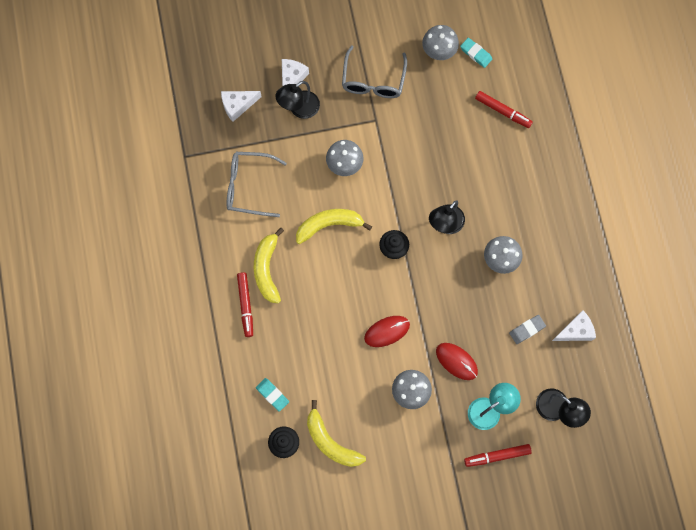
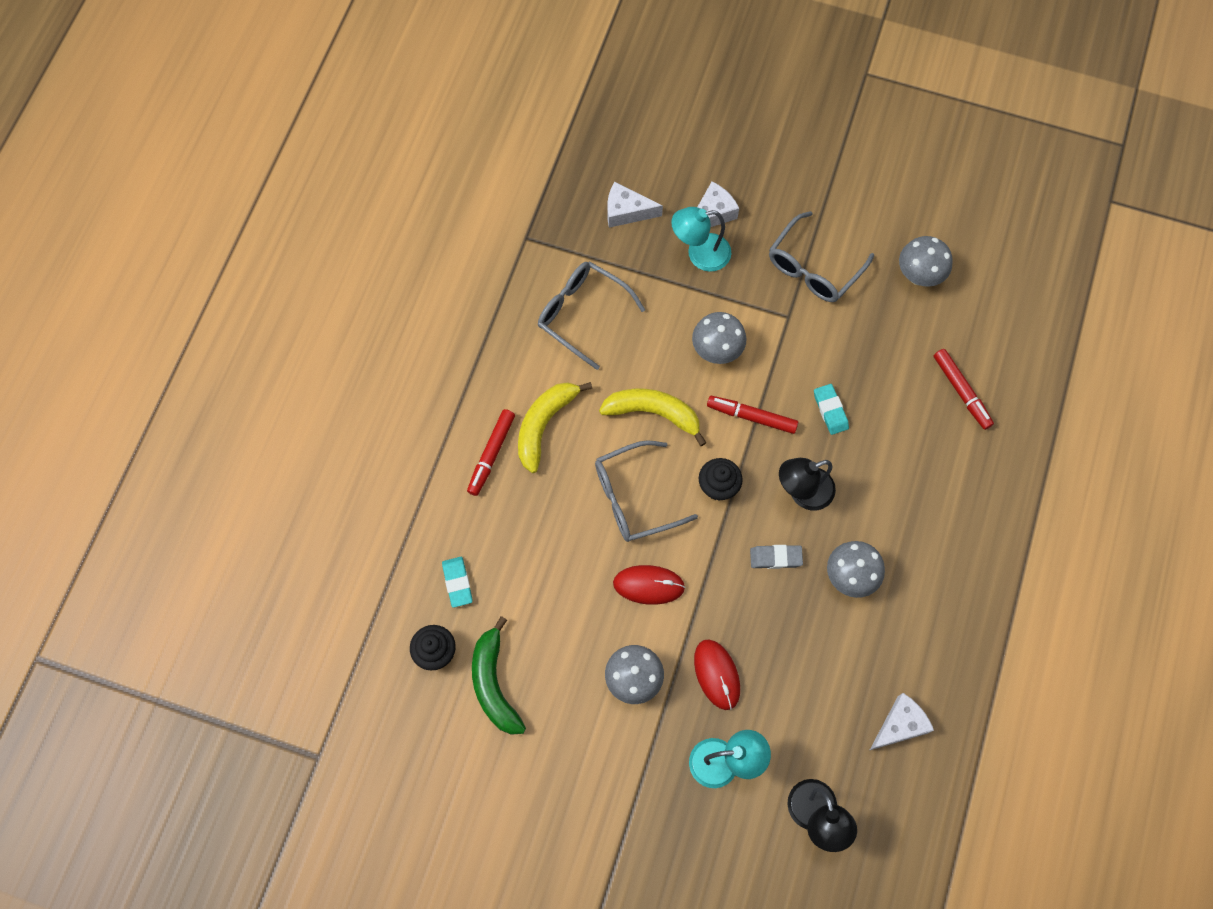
camera: 30 degrees right, 5 degrees down
black lamp [275,81,320,119] -> turquoise lamp [671,207,732,272]
yellow banana [307,400,366,467] -> green banana [472,616,526,735]
turquoise eraser [460,38,492,68] -> turquoise eraser moved to [814,384,849,435]
red marker [464,444,532,467] -> red marker moved to [707,396,798,434]
grey eraser [509,315,546,344] -> grey eraser moved to [750,545,803,569]
white cheese [552,310,596,341] -> white cheese turned 45 degrees counterclockwise [869,693,934,751]
none -> grey glasses [595,440,698,542]

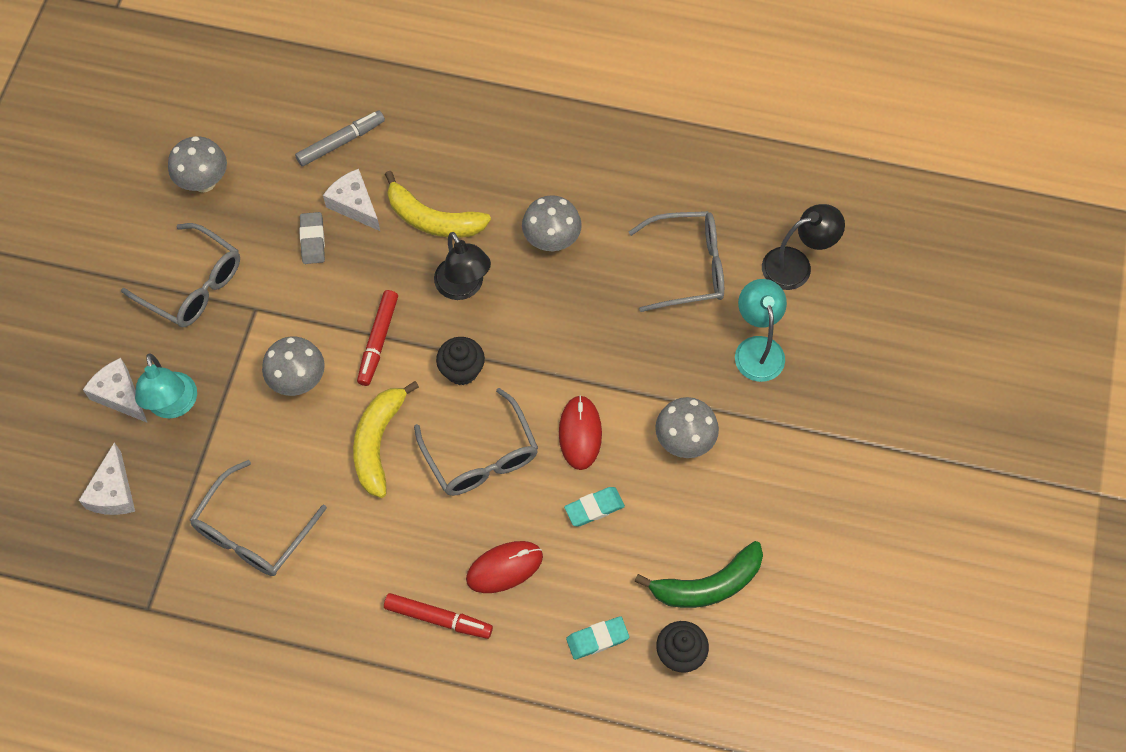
camera: 95 degrees left, 5 degrees down
yellow banana [518,382,592,473] -> yellow banana moved to [385,171,491,238]
red mouse [694,639,740,710] -> red mouse moved to [466,541,543,593]
grey eraser [750,545,803,569] -> grey eraser moved to [299,212,325,264]
turquoise eraser [814,384,849,435] -> turquoise eraser moved to [564,487,625,526]
white cheese [869,693,934,751] -> white cheese moved to [323,169,380,231]
red marker [934,349,994,430] -> grey marker [295,111,385,166]
none -> grey glasses [629,211,724,312]

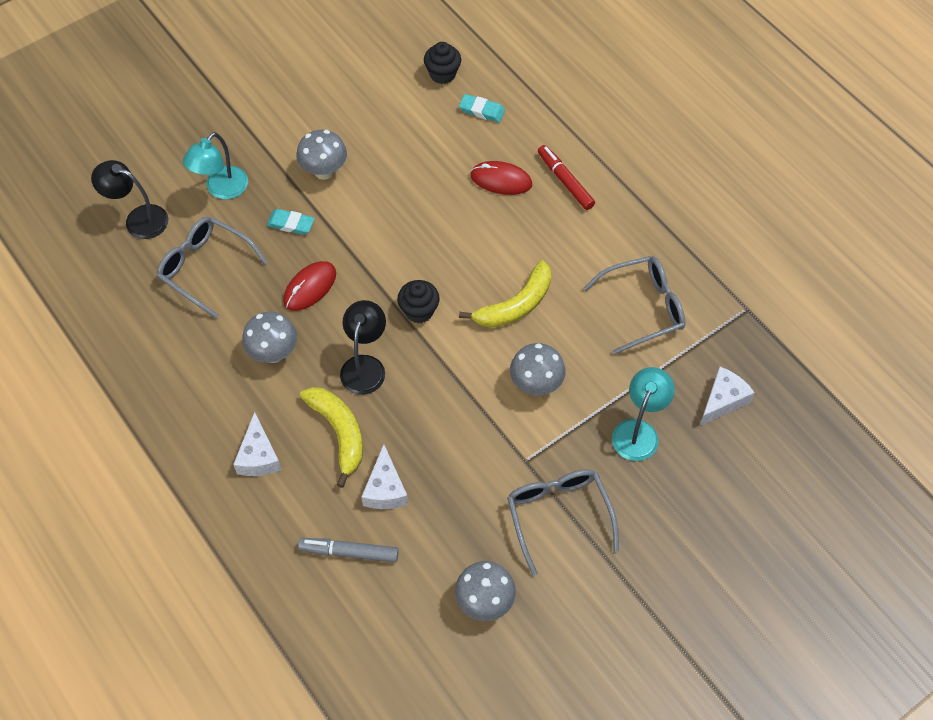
camera: 140 degrees left, 5 degrees down
white cheese [83,358,147,423] -> white cheese moved to [233,412,282,476]
grey eraser [299,212,325,264] -> none
red marker [357,290,398,386] -> none
grey glasses [414,388,538,496] -> none
red mouse [559,395,602,470] -> red mouse moved to [283,261,336,311]
turquoise eraser [564,487,625,526] -> turquoise eraser moved to [267,209,315,235]
green banana [634,541,763,608] -> none

